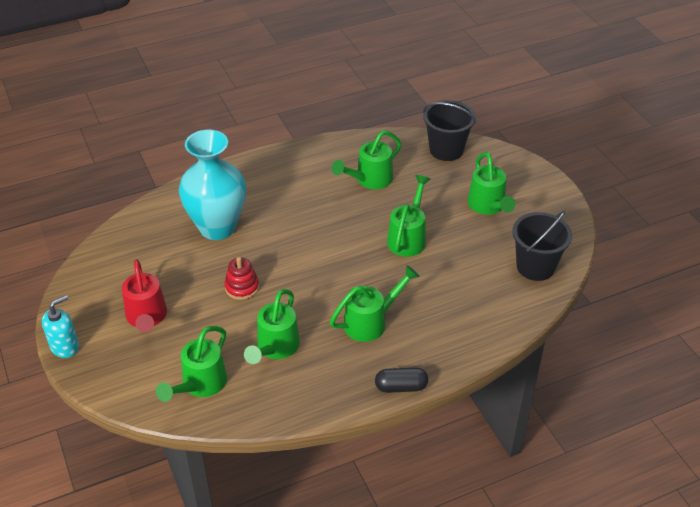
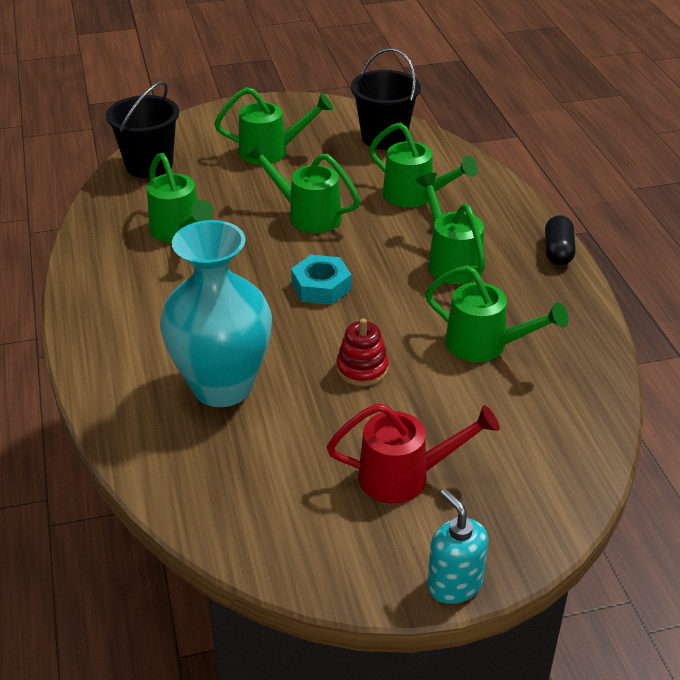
camera: 80 degrees left, 5 degrees down
green watering can [156,326,227,402] -> green watering can moved to [369,123,478,208]
none -> turquoise nut [291,255,351,305]

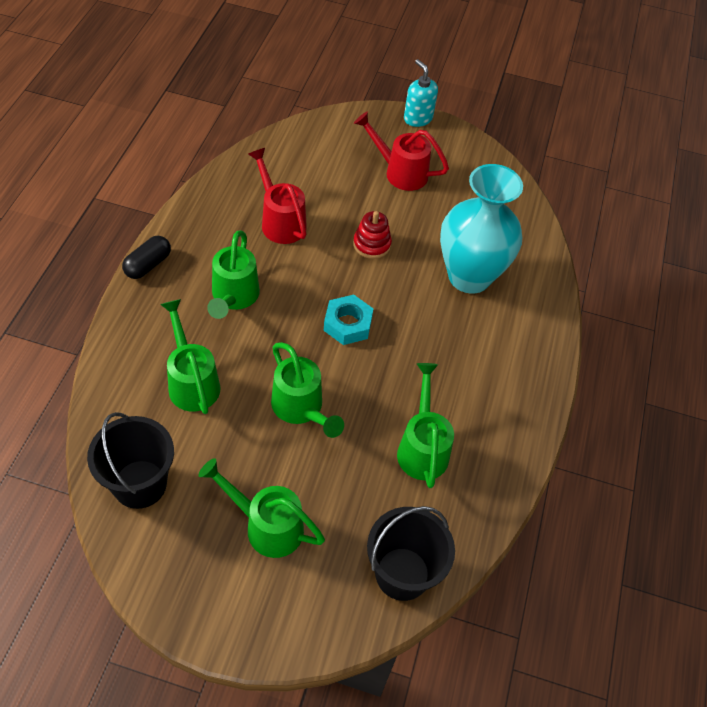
camera: 155 degrees left, 15 degrees up
green watering can [425,265,569,362] -> red watering can [248,148,307,244]
turquoise soap dispenser [427,489,488,604] -> turquoise soap dispenser turned 150 degrees clockwise [404,59,438,127]

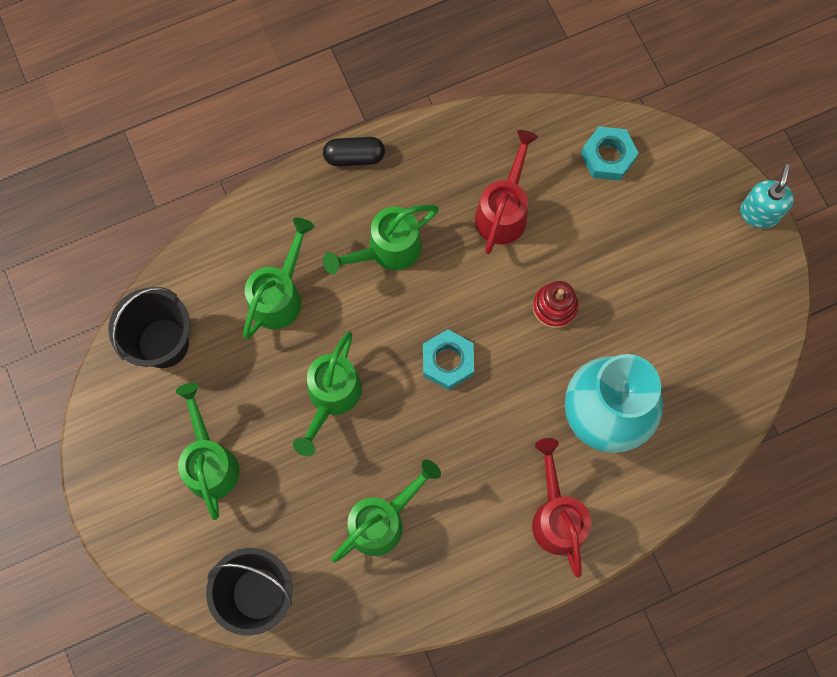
camera: 55 degrees right, 20 degrees up
red watering can [354,112,449,191] -> red watering can moved to [532,438,592,578]
none -> turquoise nut [581,126,639,181]

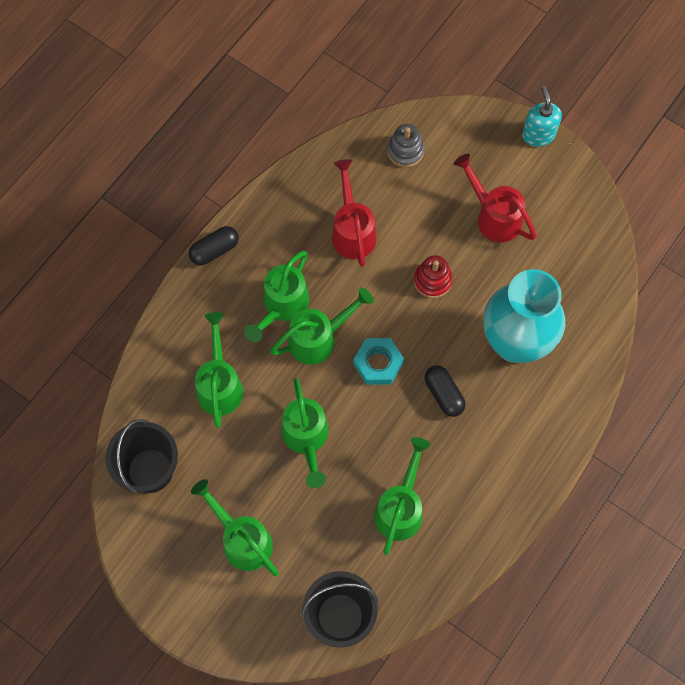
camera: 30 degrees left, 5 degrees down
red watering can [532,438,592,578] -> red watering can moved to [454,154,536,242]
turquoise nut [581,126,639,181] -> grey stacking toy [387,124,424,167]
none -> green watering can [270,288,374,365]
none -> black capsule [424,365,466,417]

